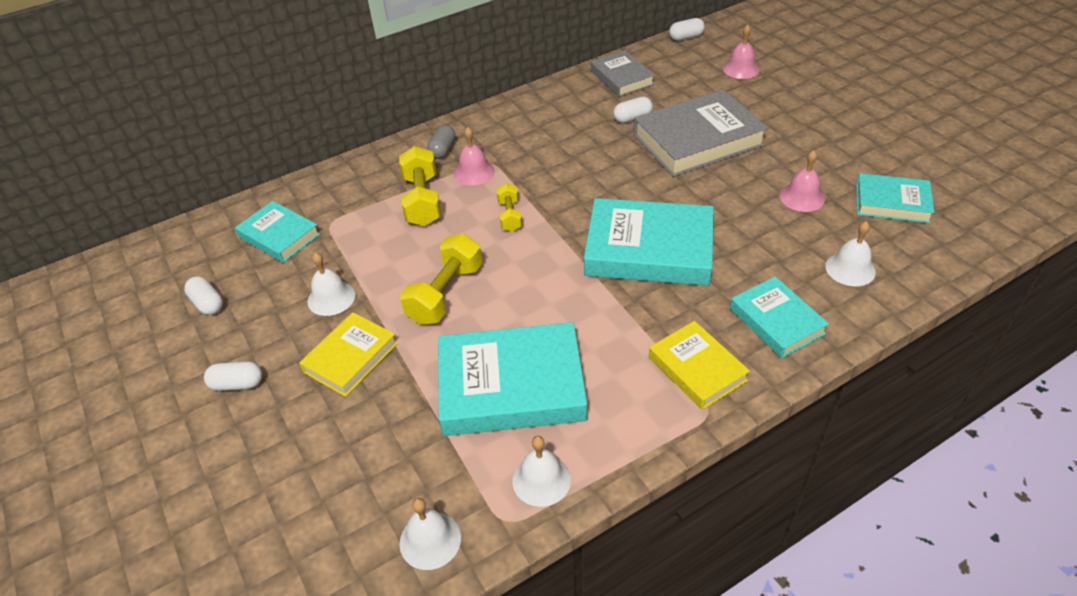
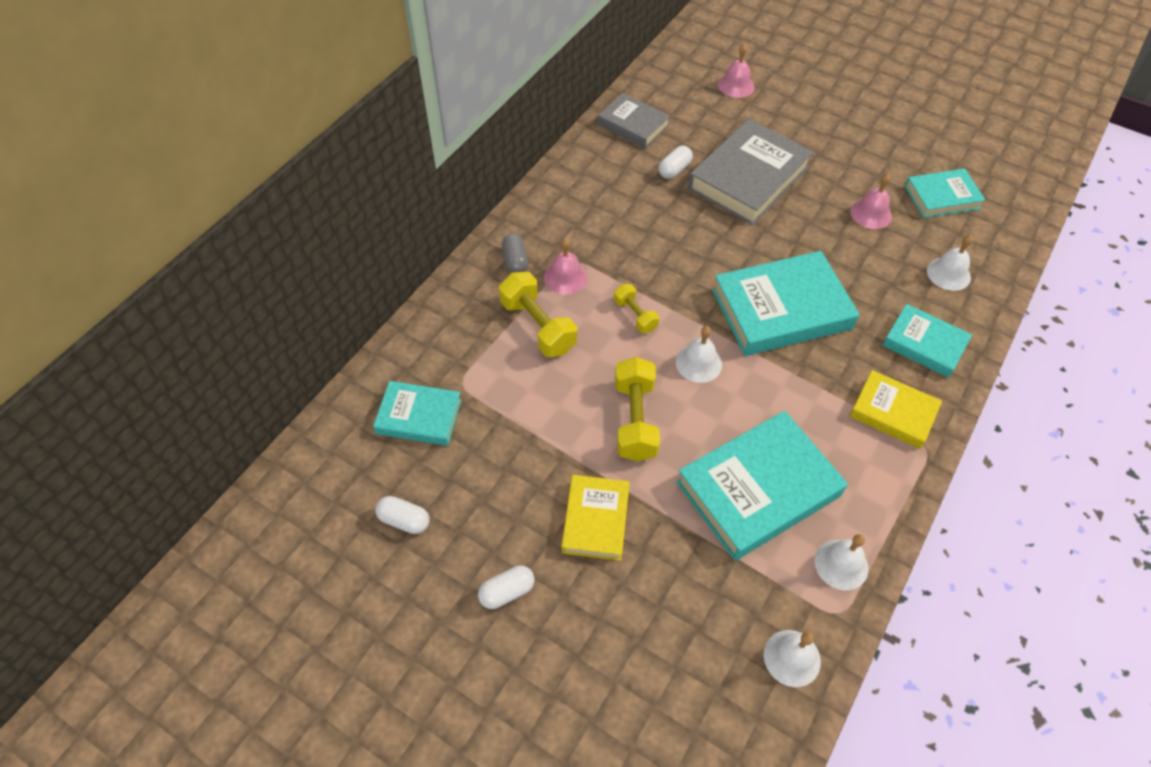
camera: 30 degrees left, 10 degrees up
white bell [308,252,355,316] -> white bell moved to [676,326,722,383]
white capsule [669,18,705,41] -> none

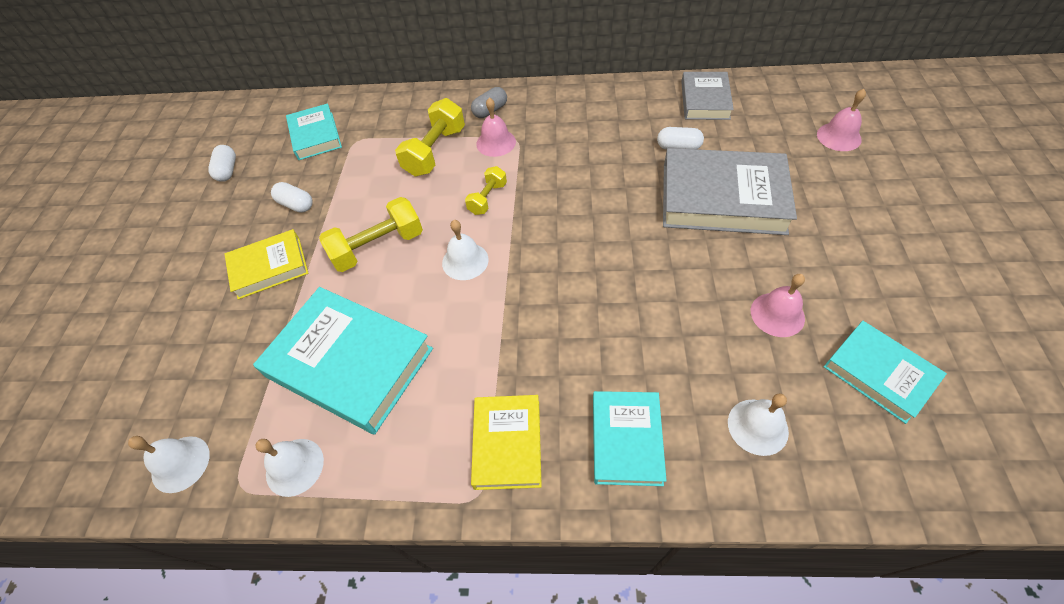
camera: 65 degrees right, 0 degrees up
white capsule [478,566,534,609] -> white capsule moved to [271,182,313,213]
turquoise book [712,251,860,356] -> none

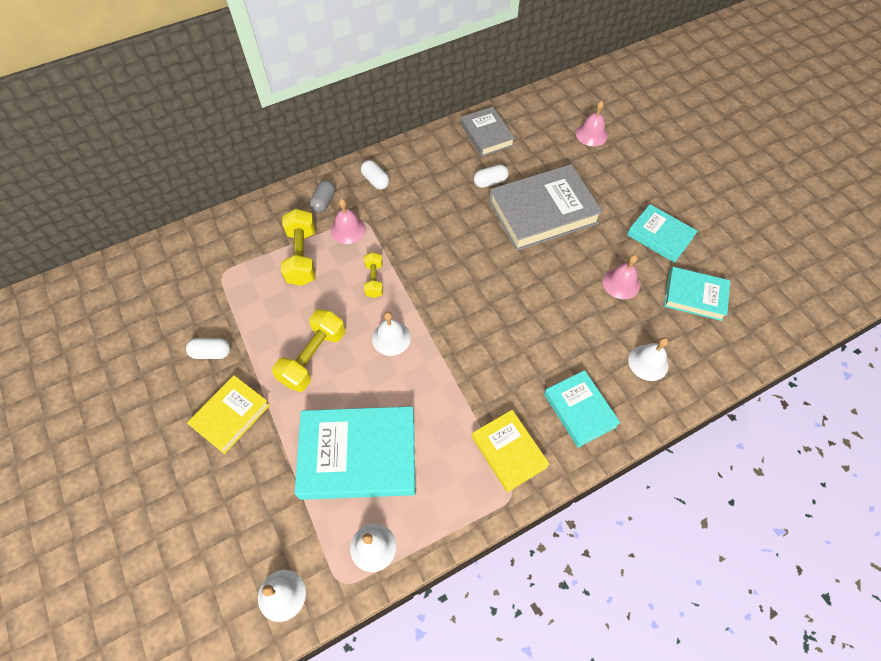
camera: 35 degrees left, 5 degrees up
white capsule [208,145,236,182] -> white capsule moved to [361,160,389,190]
turquoise book [286,103,342,160] -> turquoise book moved to [627,204,698,263]

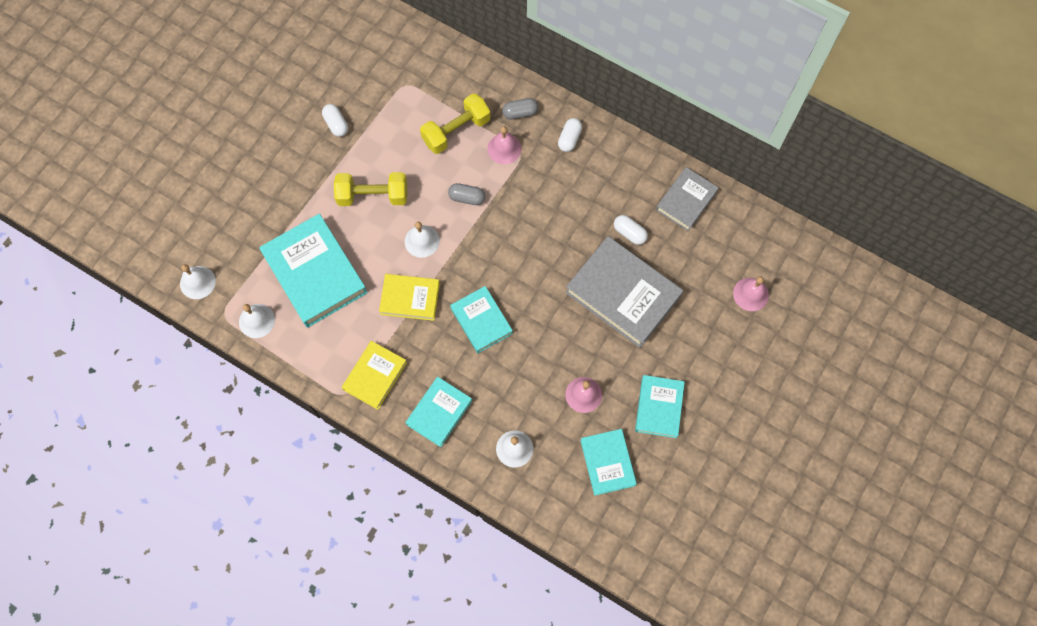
camera: 60 degrees right, 10 degrees up
yellow book [187,375,270,454] -> yellow book moved to [379,274,440,321]
yellow dumbbell [364,252,383,298] -> grey capsule [448,183,485,205]
none -> turquoise book [450,286,513,353]

